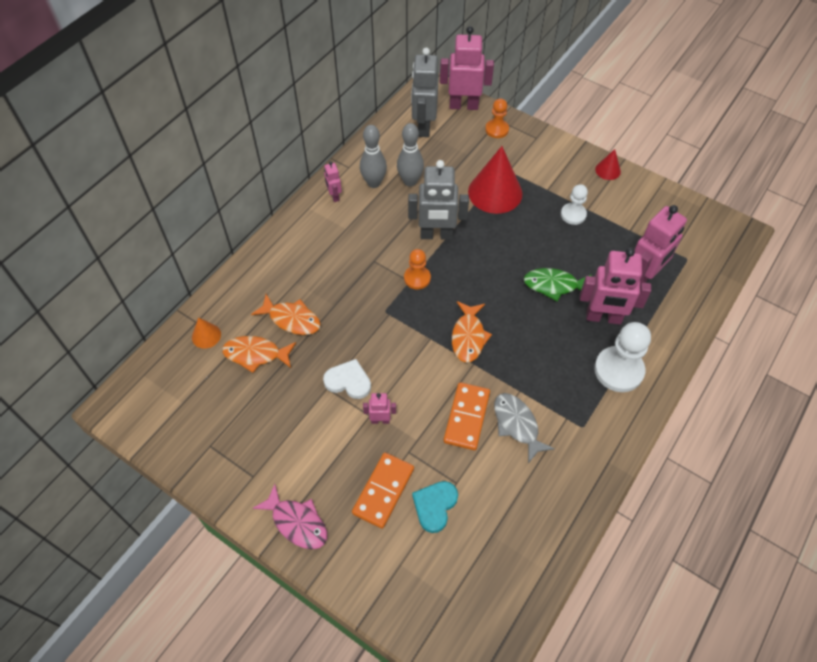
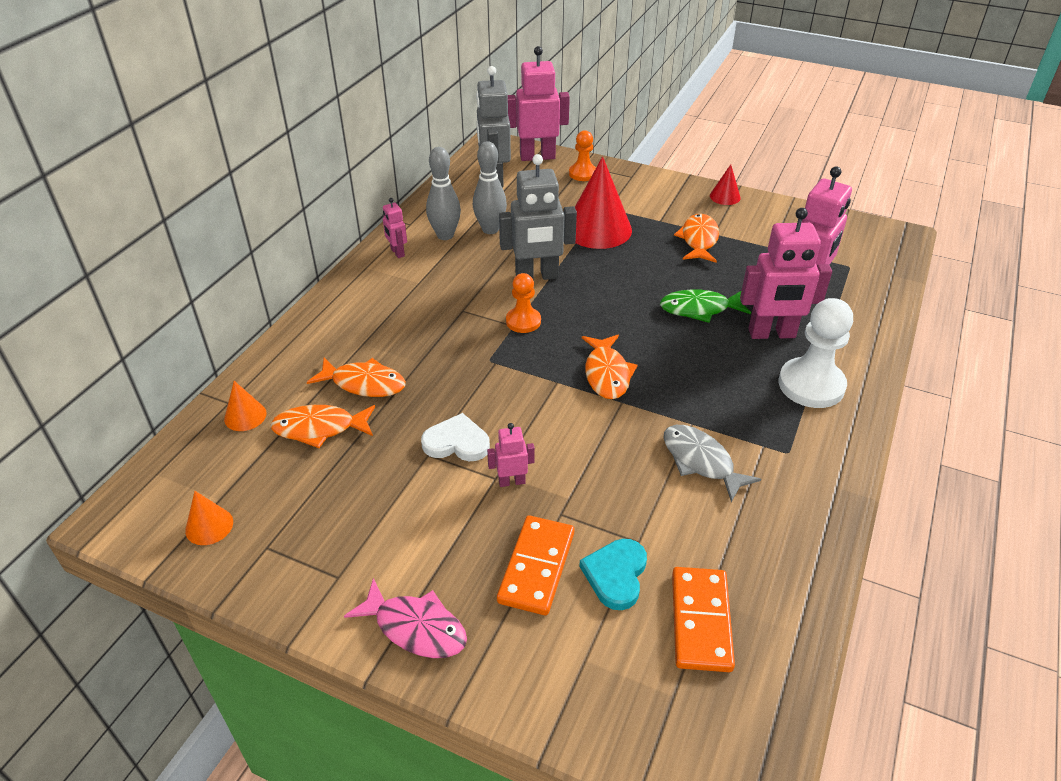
camera: 10 degrees left, 15 degrees down
orange domino [443,382,490,450] -> orange domino moved to [672,567,735,672]
white pawn [561,184,588,225] -> orange fish [674,214,719,263]
none -> orange cone [185,491,233,545]

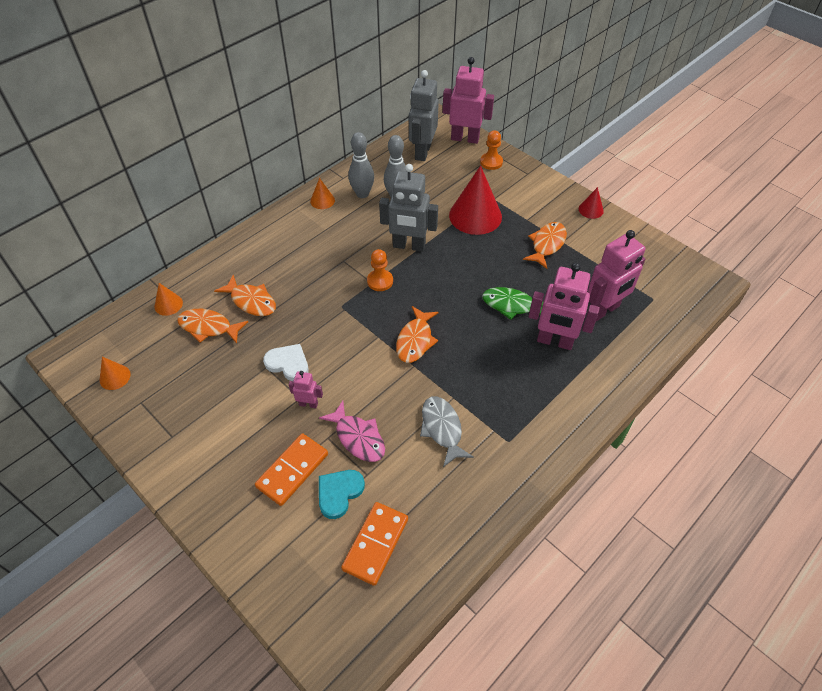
camera: 20 degrees right, 10 degrees up
pink fish [344,578,467,658] -> pink fish moved to [319,401,385,462]
pink robot [383,198,407,258] -> orange cone [310,178,335,209]
white pawn [779,298,853,408] -> none

